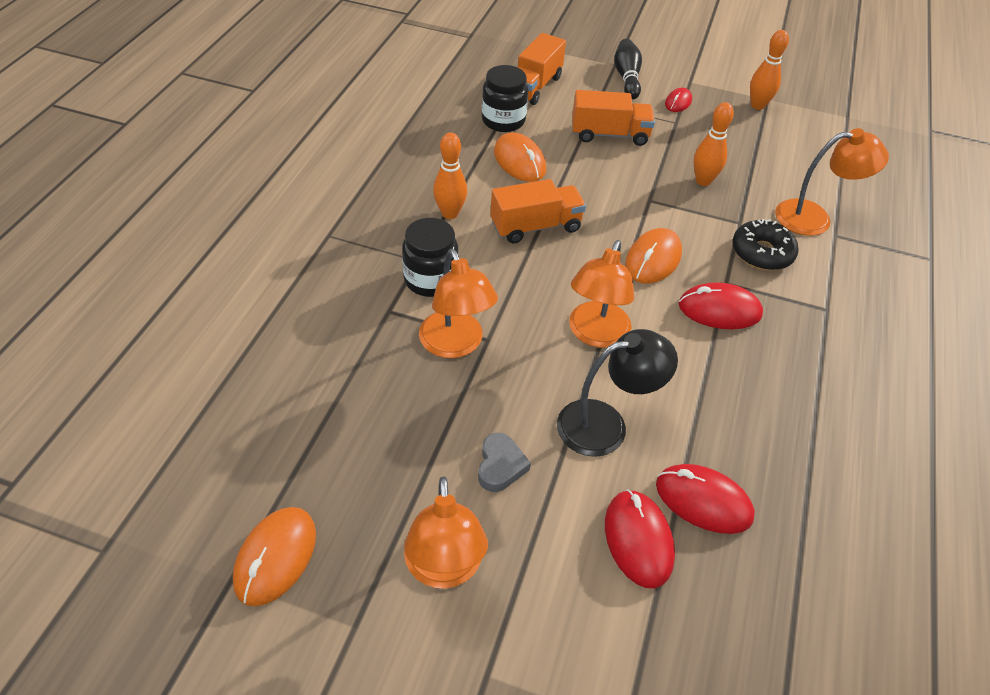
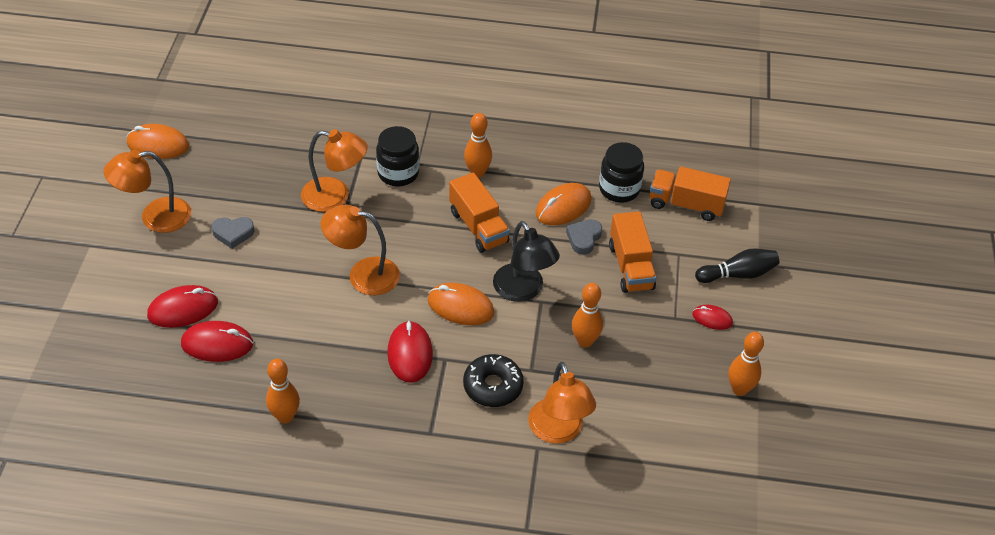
camera: 80 degrees right, 0 degrees up
orange lamp [419,249,498,358] -> orange lamp turned 135 degrees counterclockwise [301,129,368,212]
black lamp [557,329,678,457] -> black lamp moved to [493,221,560,302]
red mouse [656,464,755,534] -> red mouse turned 75 degrees clockwise [181,321,253,362]
none -> orange bowling pin [266,359,300,423]
none -> grey heart [566,219,602,255]

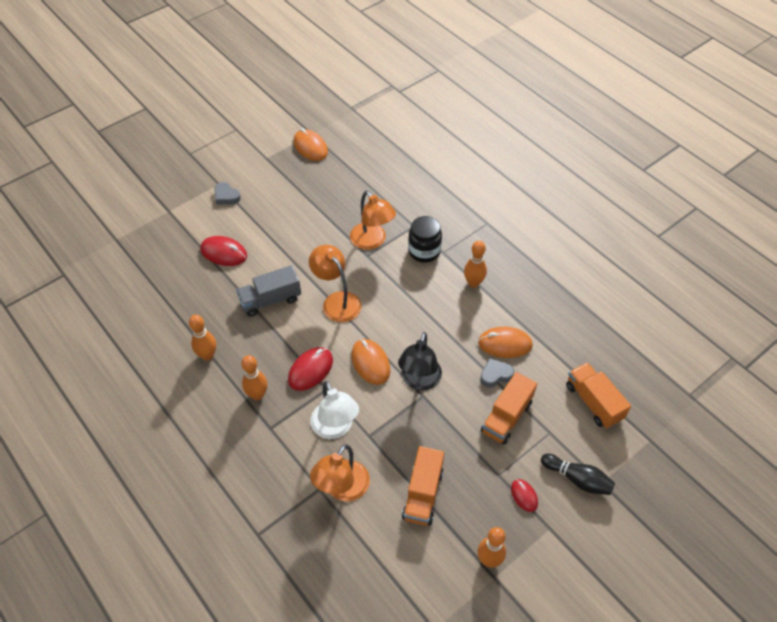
camera: 45 degrees right, 5 degrees up
orange lamp [104,150,191,233] -> none
red mouse [181,321,253,362] -> none
grey heart [211,217,254,249] -> grey heart moved to [215,182,241,205]
orange truck [449,172,510,253] -> orange truck moved to [402,446,444,526]
black donut [463,354,524,407] -> white lamp [310,381,359,439]
orange bowling pin [572,283,603,348] -> orange bowling pin moved to [241,355,268,400]
black jar [599,142,644,203] -> none
none -> grey truck [236,265,301,317]

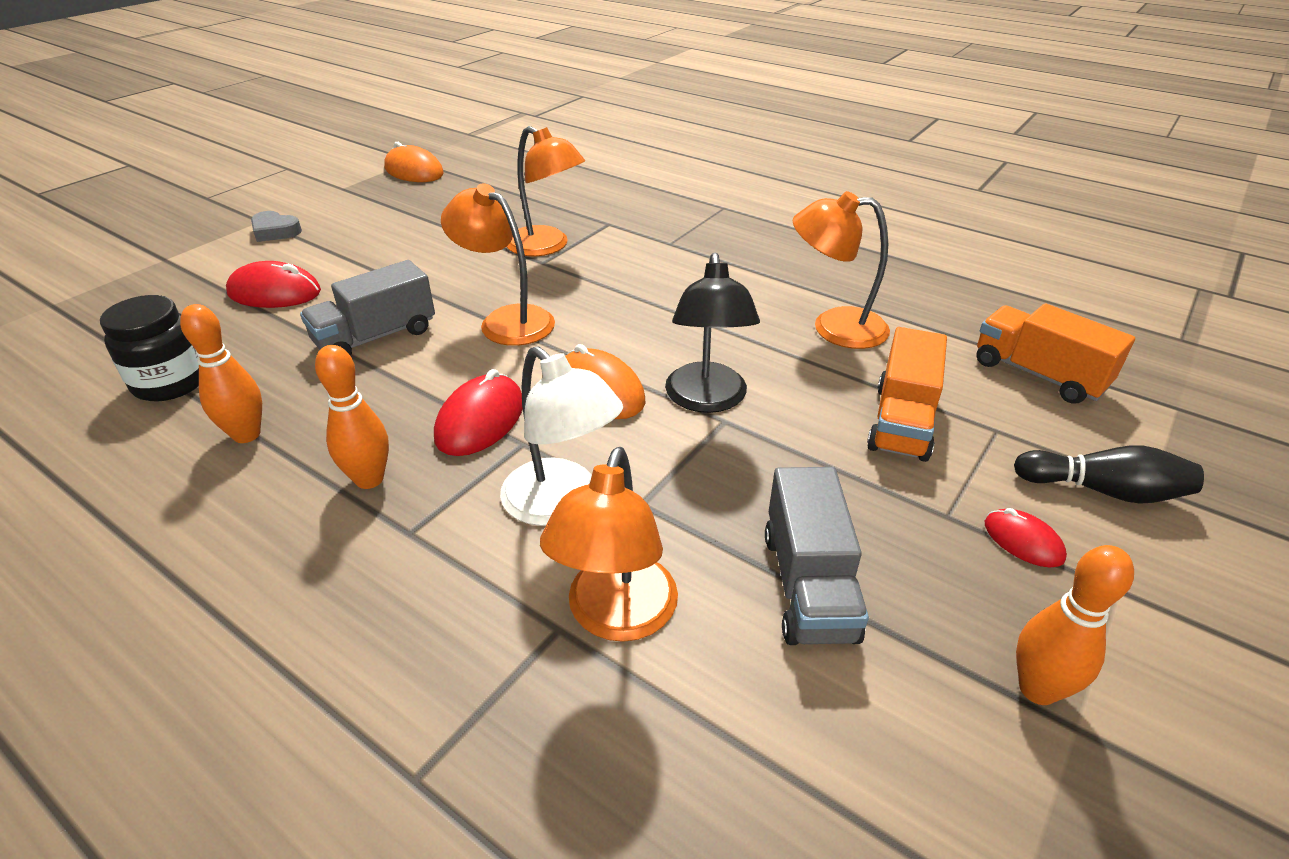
camera: 15 degrees left, 15 degrees down
orange truck [402,446,444,526] -> grey truck [765,467,869,645]
black jar [408,216,442,263] -> black jar moved to [100,295,199,401]
orange bowling pin [464,240,487,288] -> none
orange mouse [478,327,533,358] -> orange lamp [792,191,890,349]
grey heart [480,358,514,388] -> none

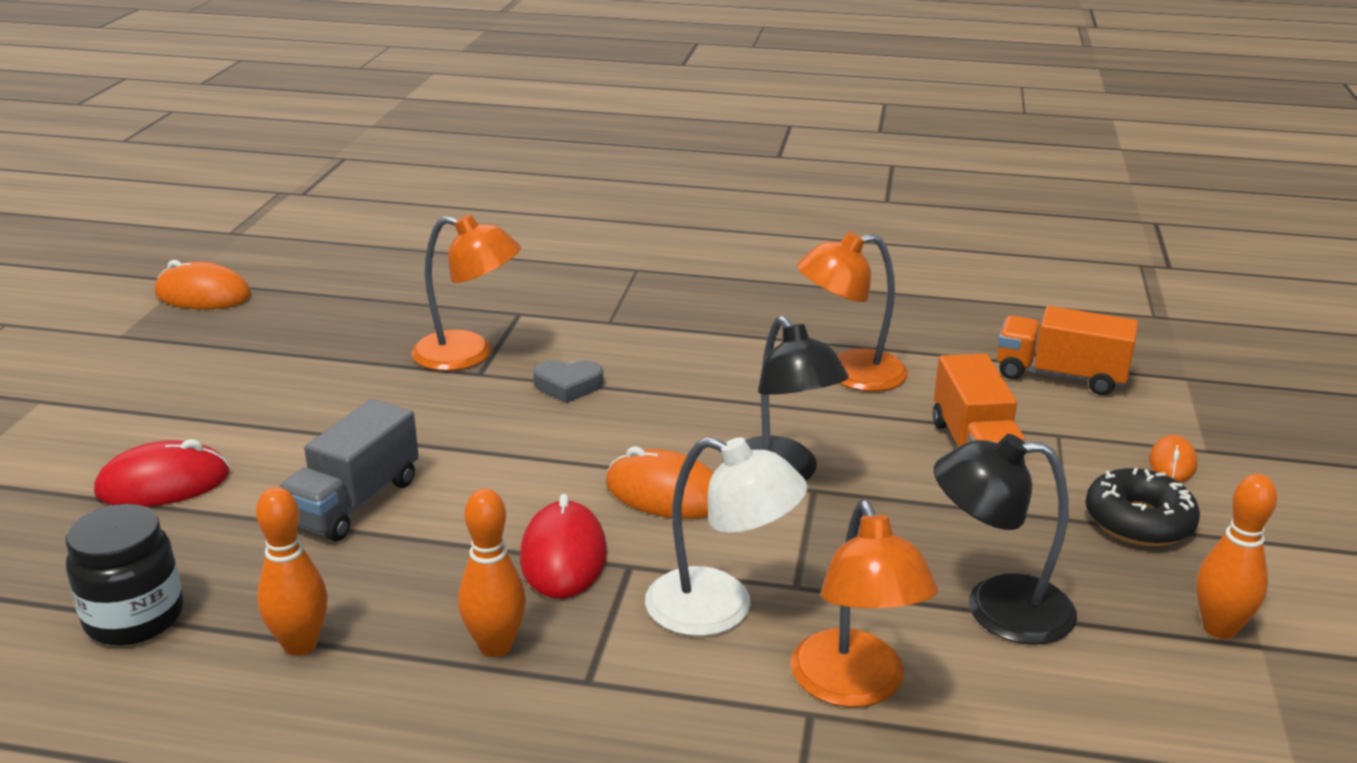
camera: 25 degrees left, 10 degrees down
grey heart [251,211,302,242] -> grey heart moved to [533,360,604,403]
orange lamp [441,183,555,346] -> none
grey truck [765,467,869,645] -> black lamp [934,434,1077,645]
red mouse [985,508,1067,568] -> black donut [1085,468,1200,546]
black bowling pin [1014,446,1204,504] -> orange mouse [1149,435,1197,482]

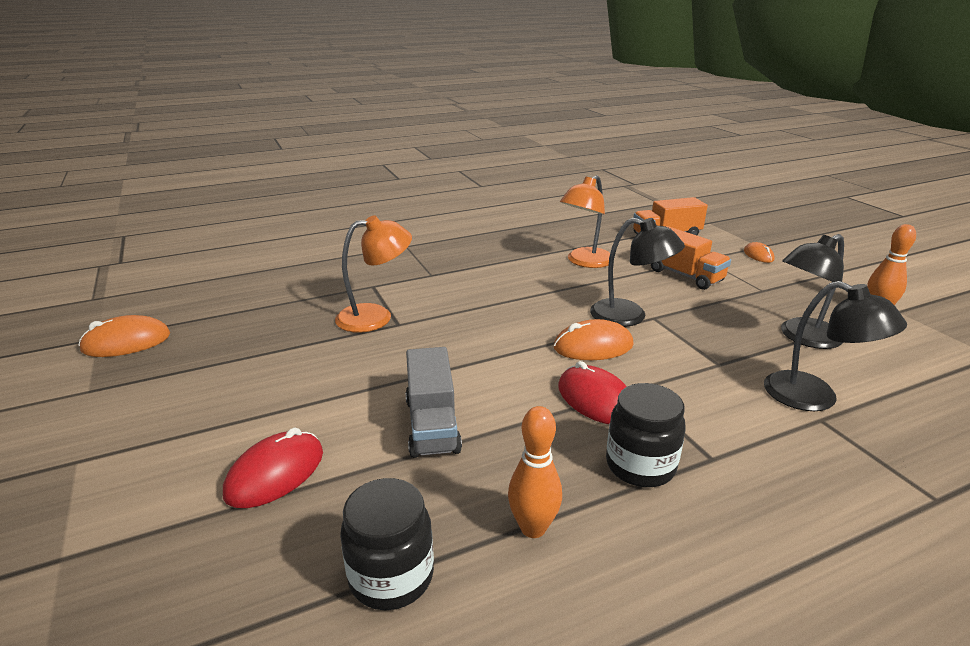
camera: 35 degrees left, 0 degrees up
orange bowling pin [458,489,526,657] -> black jar [606,383,686,487]
grey heart [533,360,604,403] -> none
white lamp [645,437,808,636] -> none
orange lamp [791,500,938,707] -> black lamp [764,281,907,411]
black donut [1085,468,1200,546] -> none

